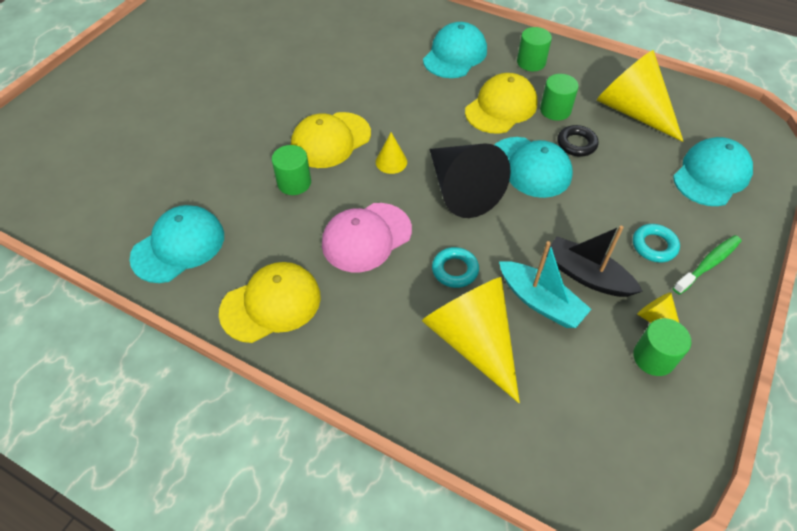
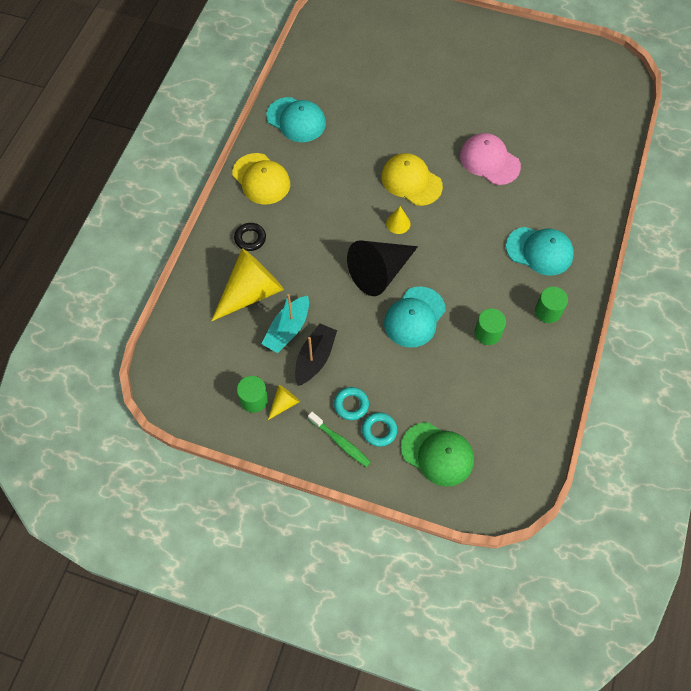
camera: 80 degrees right, 10 degrees up
green cylinder [272,145,311,195] -> none
pink cap [322,203,412,272] -> pink cap moved to [460,133,521,185]
turquoise ring [432,247,479,288] -> turquoise ring moved to [362,413,397,447]
yellow cap [465,73,538,134] -> none
black ring [557,125,598,157] -> black ring moved to [234,223,266,251]
yellow cone [597,50,684,142] -> none
turquoise cap [673,137,753,206] -> green cap [401,422,474,487]

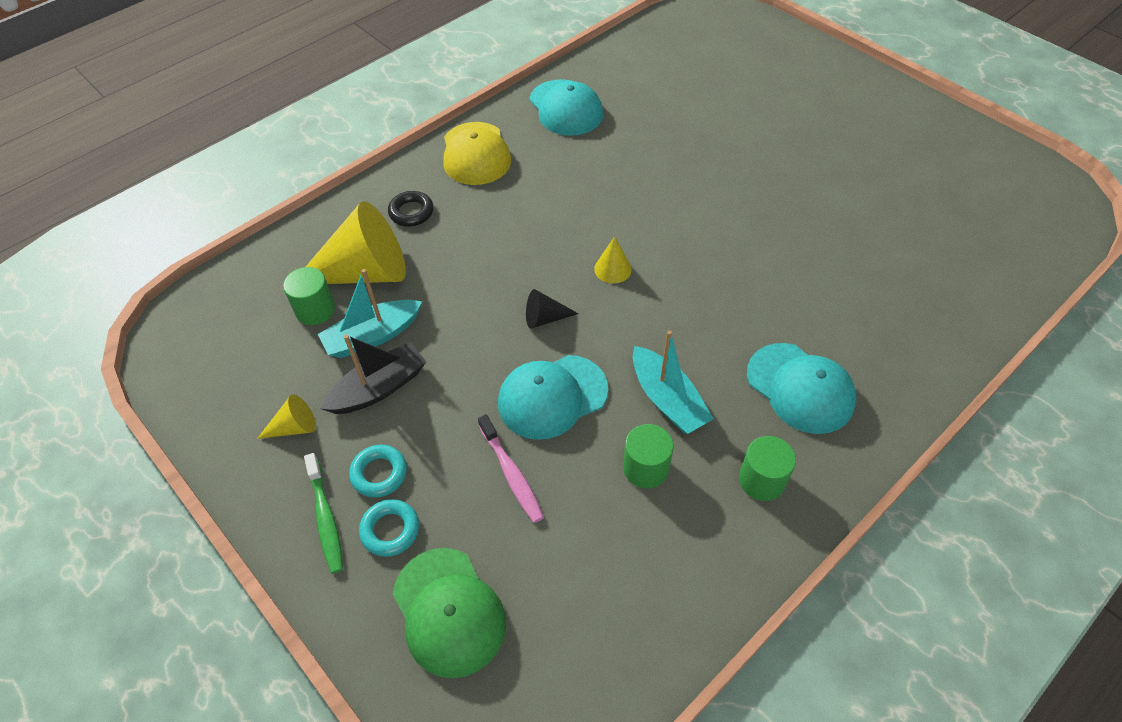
camera: 30 degrees right, 10 degrees down
green cylinder [237,376,268,413] -> green cylinder moved to [283,267,335,325]
black cone [347,240,418,296] -> black cone [526,289,579,329], size x0.44
yellow cap [381,153,443,206] -> none
pink cap [460,133,521,185] -> none
none -> pink toothbrush [478,414,544,523]
none -> turquoise boat [633,330,714,434]

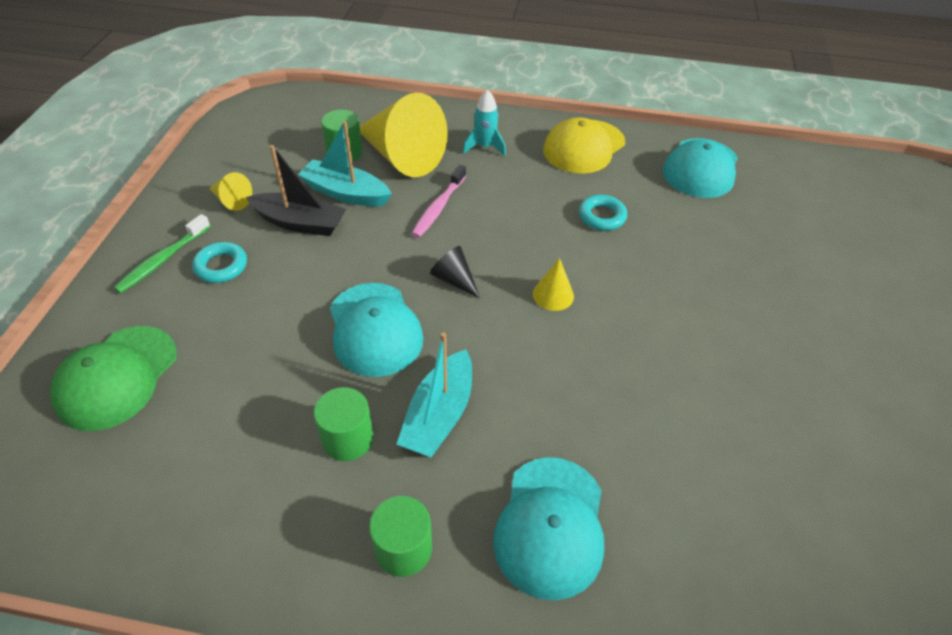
camera: 50 degrees right, 5 degrees down
turquoise ring [359,499,419,557] -> turquoise ring moved to [579,195,627,231]
black ring [388,191,434,226] -> turquoise rocket [463,89,506,156]
pink toothbrush [478,414,544,523] -> pink toothbrush moved to [411,165,466,238]
turquoise cap [498,355,608,440] -> turquoise cap turned 135 degrees counterclockwise [330,283,424,377]

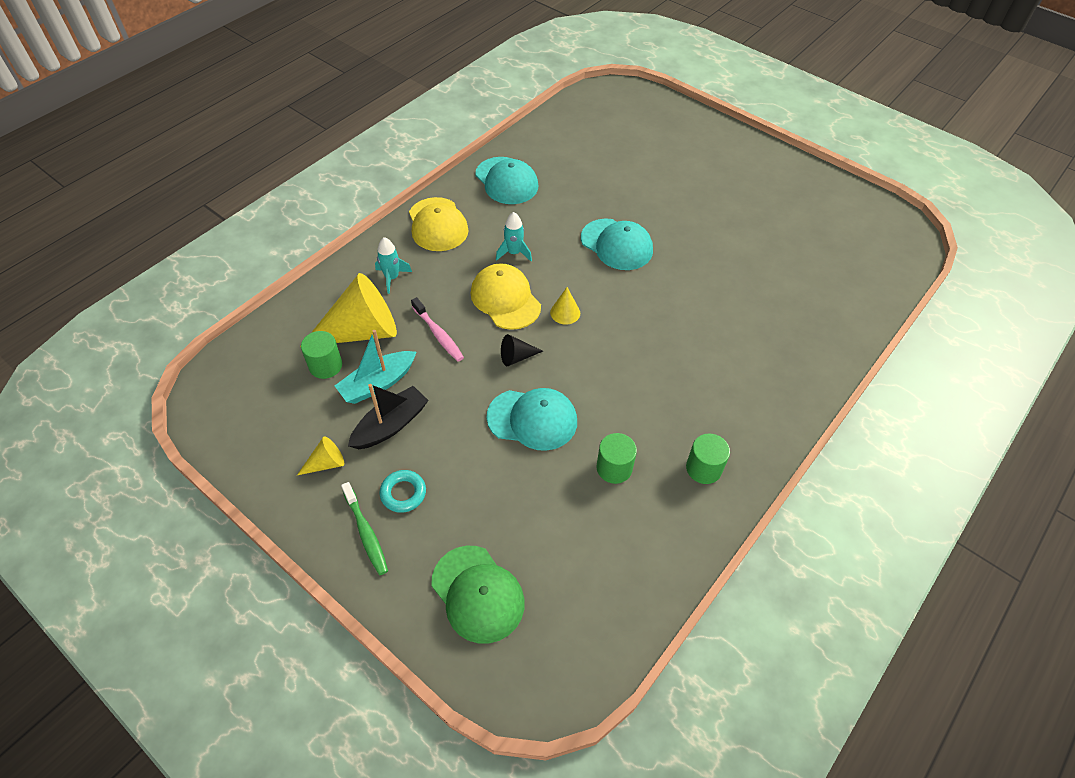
camera: 60 degrees left, 5 degrees up
turquoise boat [396,332,472,457] -> none
turquoise cap [493,457,604,600] -> turquoise cap moved to [581,218,653,270]
turquoise ring [579,195,627,231] -> turquoise rocket [496,212,532,261]
none -> yellow cap [471,263,541,330]

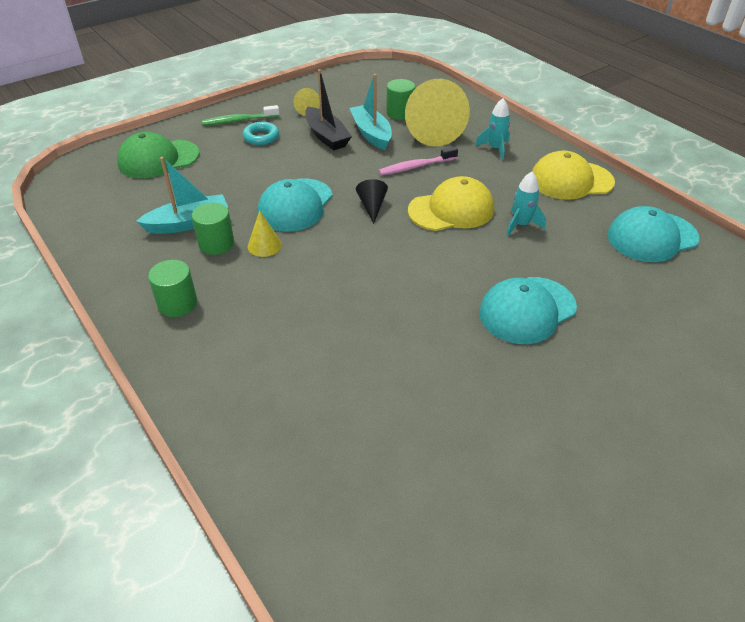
camera: 105 degrees right, 10 degrees down
yellow cone [550,287,580,325] -> yellow cone moved to [248,210,282,257]
none -> turquoise boat [136,157,228,234]

